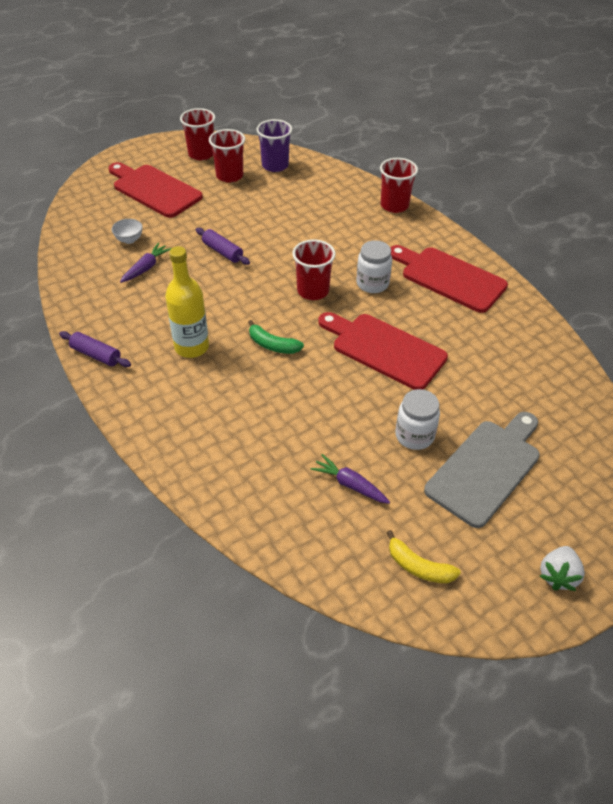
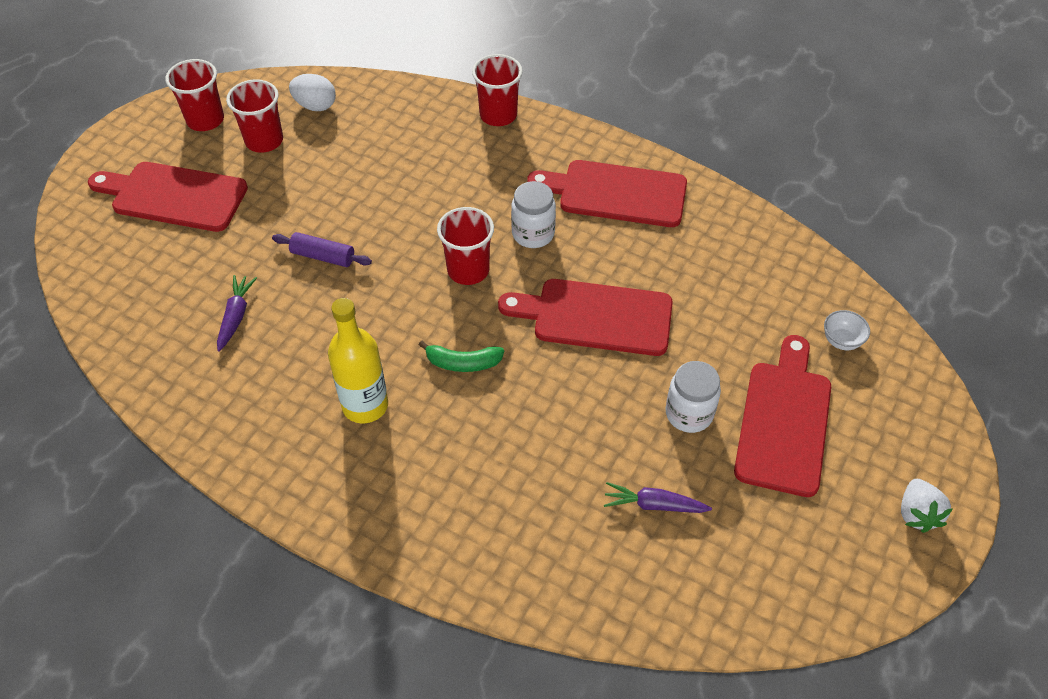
camera: 25 degrees left, 5 degrees up
purple rolling pin [59,331,131,367] -> none
white bowl [112,219,143,244] -> white bowl moved to [824,310,870,350]
purple cup [256,119,292,172] -> white egg [289,74,336,111]
yellow banana [387,530,461,583] -> none
grey cutting board [424,412,540,528] -> red cutting board [734,335,831,497]

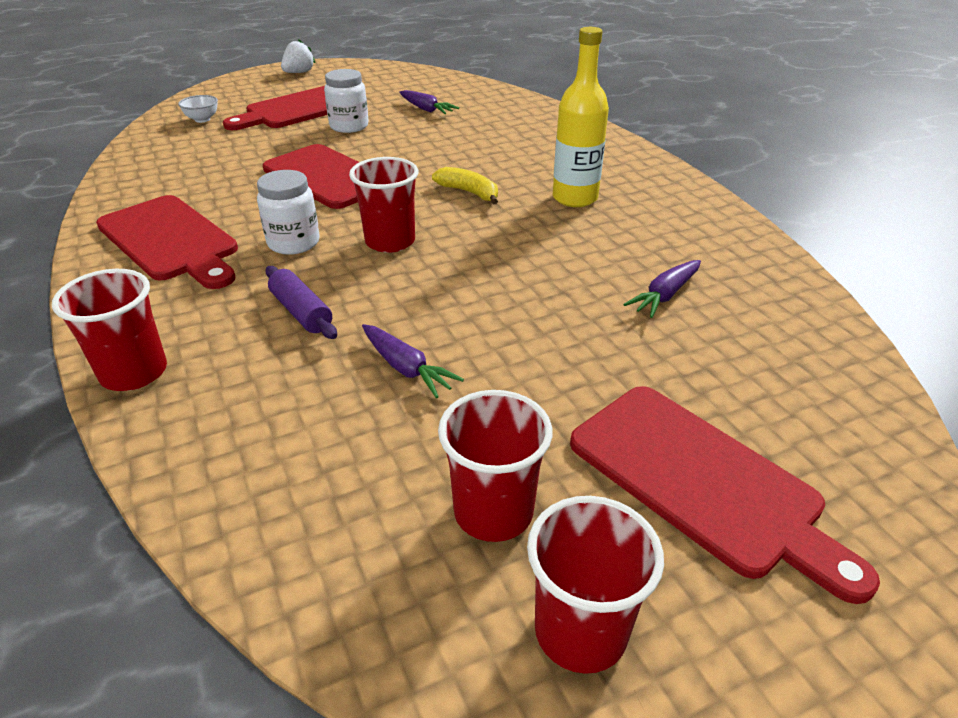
camera: 145 degrees left, 15 degrees down
purple rolling pin [272,232,372,267] -> purple rolling pin moved to [265,266,337,339]
white egg [289,74,336,111] -> none
green banana [419,341,504,372] -> yellow banana [432,167,498,204]
none -> purple carrot [362,324,464,398]

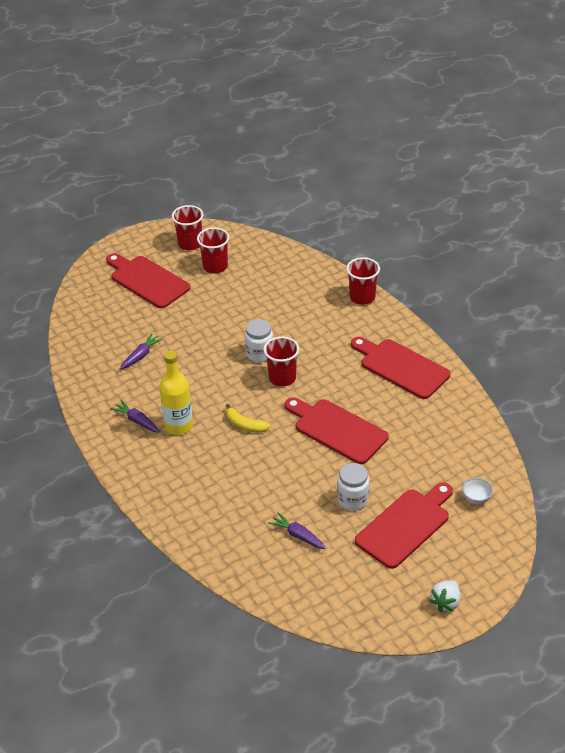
camera: 175 degrees right, 5 degrees up
white jar [257,170,320,255] -> white jar moved to [245,319,273,362]
purple rolling pin [265,266,337,339] -> none
purple carrot [362,324,464,398] -> purple carrot moved to [111,400,160,432]

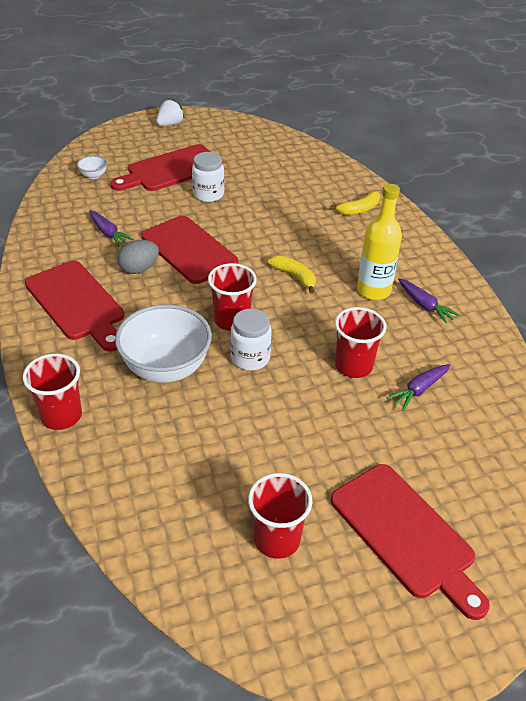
camera: 170 degrees left, 0 degrees up
red cup [172,205,204,250] -> red cup moved to [335,307,386,378]
purple carrot [268,512,326,549] -> purple carrot moved to [89,210,134,247]
none -> white bowl [115,304,212,383]
none -> grey egg [118,240,159,274]
none -> yellow banana [330,191,380,215]

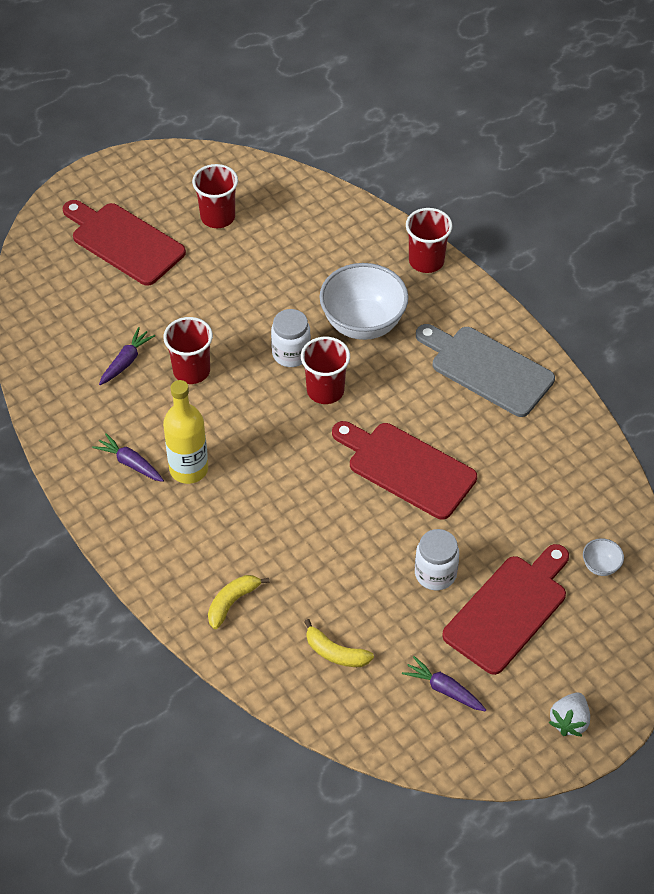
camera: 165 degrees right, 10 degrees up
red cutting board [25,261,124,351] -> grey cutting board [416,324,555,417]
purple carrot [89,210,134,247] -> purple carrot moved to [402,656,486,711]
grey egg [118,240,159,274] -> none
yellow banana [268,256,316,294] -> yellow banana moved to [304,619,374,667]

